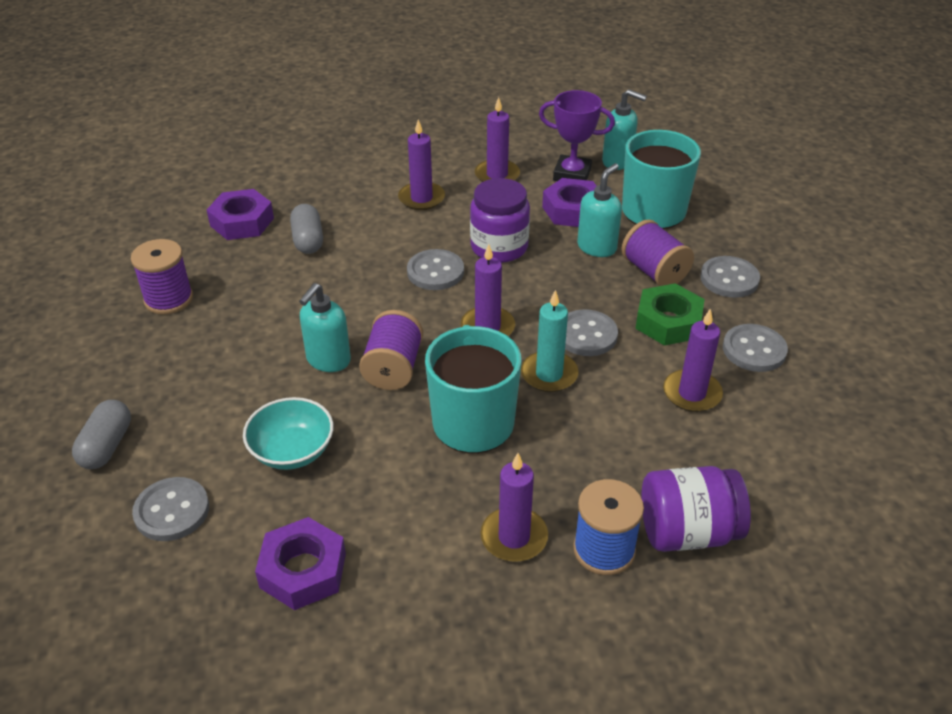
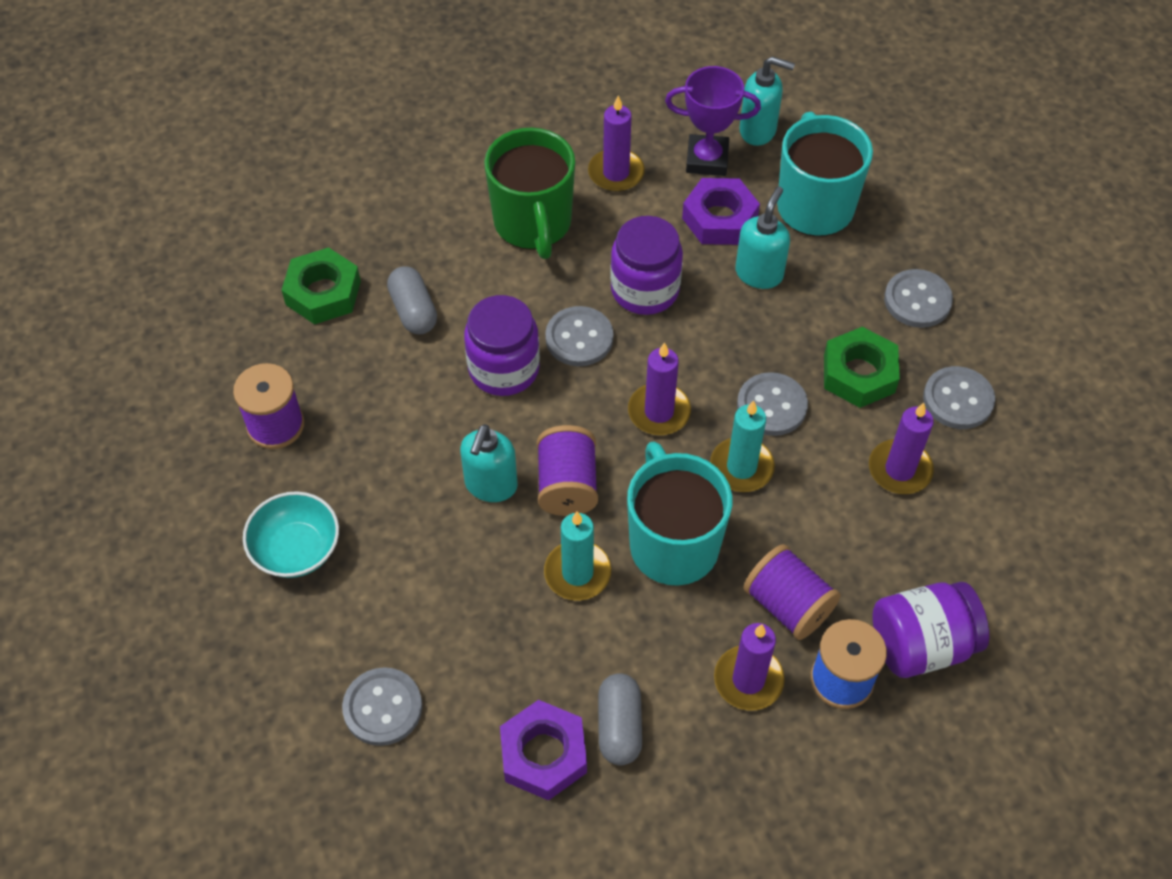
camera: 10 degrees left, 15 degrees up
grey capsule [72,400,131,469] -> grey capsule moved to [598,673,642,765]
purple nut [207,189,274,240] -> green nut [282,247,361,324]
turquoise bowl [243,397,334,470] -> turquoise bowl moved to [243,491,339,578]
purple candle [398,119,445,210] -> green mug [484,128,575,259]
purple spool [621,219,694,286] -> purple spool moved to [743,544,841,640]
none -> purple jar [464,295,540,396]
none -> turquoise candle [544,511,611,601]

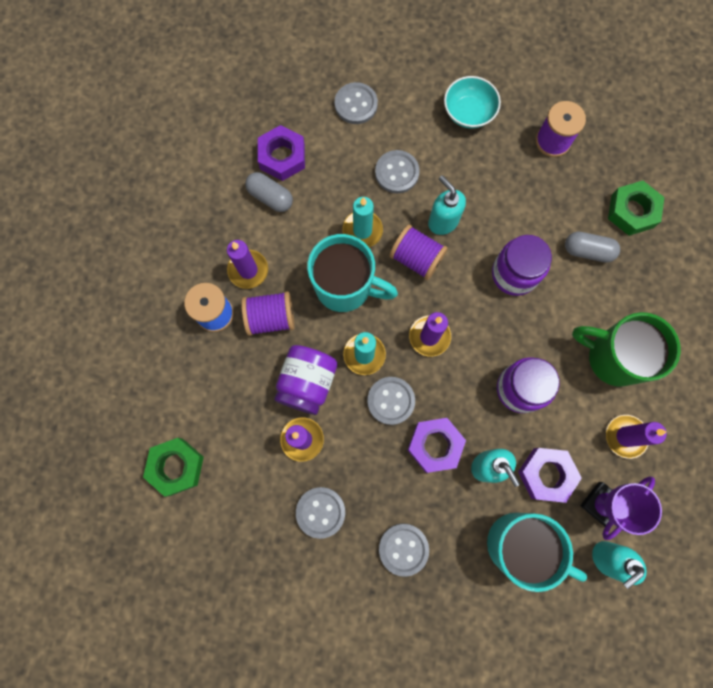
camera: 125 degrees right, 20 degrees up
grey button [545,306,613,366] -> grey button moved to [375,150,420,193]
green nut [824,327,900,408] -> green nut moved to [143,438,204,497]
purple jar [873,582,989,678] -> purple jar moved to [274,345,337,415]
none -> purple nut [408,418,466,473]

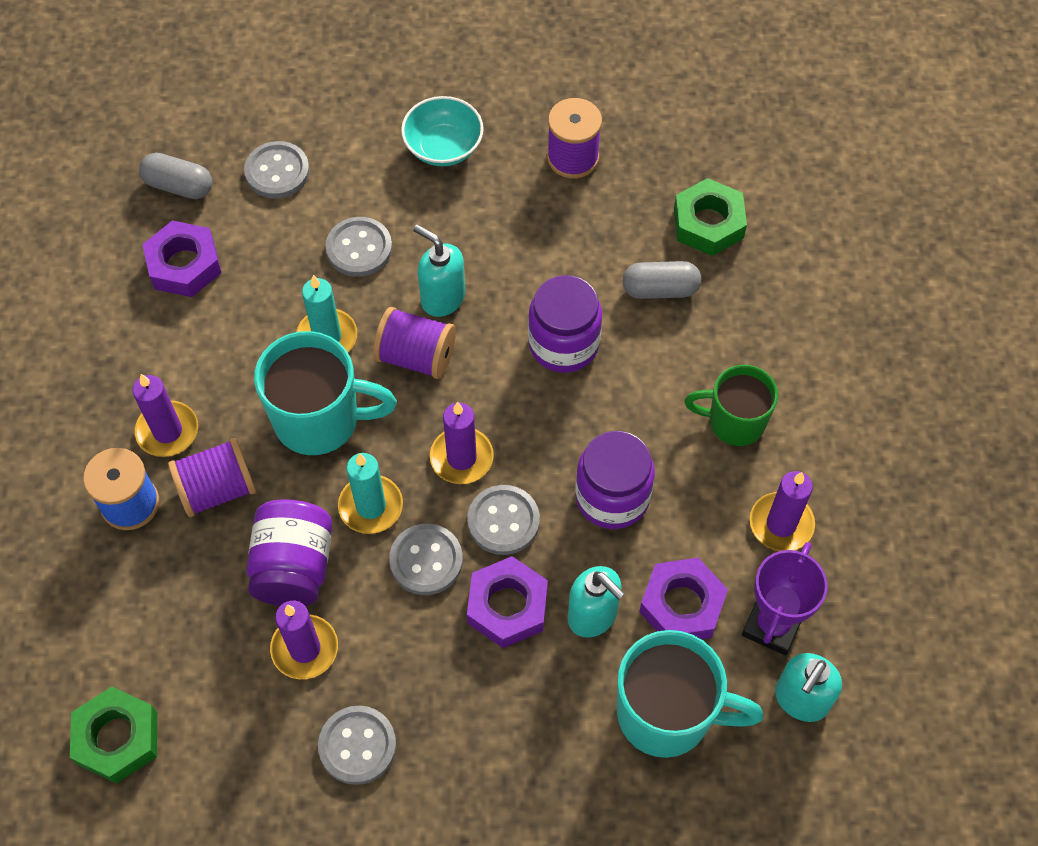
camera: 15 degrees left, 15 degrees down
grey capsule [245,172,293,212] -> grey capsule moved to [139,153,212,199]
grey button [379,523,429,577] -> grey button moved to [467,485,540,555]
green mug [572,312,681,387] -> green mug [684,365,778,446], size x0.66

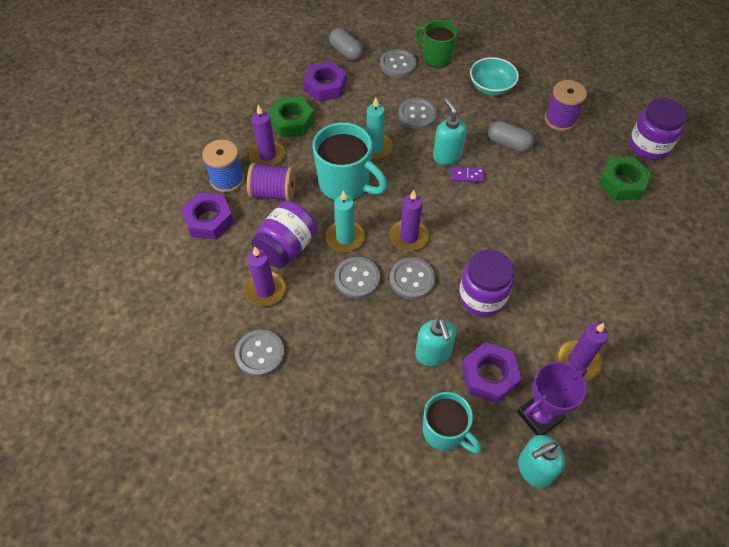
camera: 30 degrees right, 5 degrees down
green nut [70,687,157,784] -> green nut moved to [268,96,315,137]
purple spool [373,307,456,379] -> none
purple nut [467,556,548,648] -> purple nut moved to [181,193,234,240]
purple jar [528,275,602,373] -> purple jar moved to [629,98,687,160]
turquoise mug [617,630,763,758] -> turquoise mug [423,392,481,453], size x0.66
grey capsule [623,261,701,299] -> grey capsule moved to [488,121,534,152]
green mug [684,365,778,446] -> green mug moved to [415,20,458,68]
none -> purple domino [451,167,484,183]

